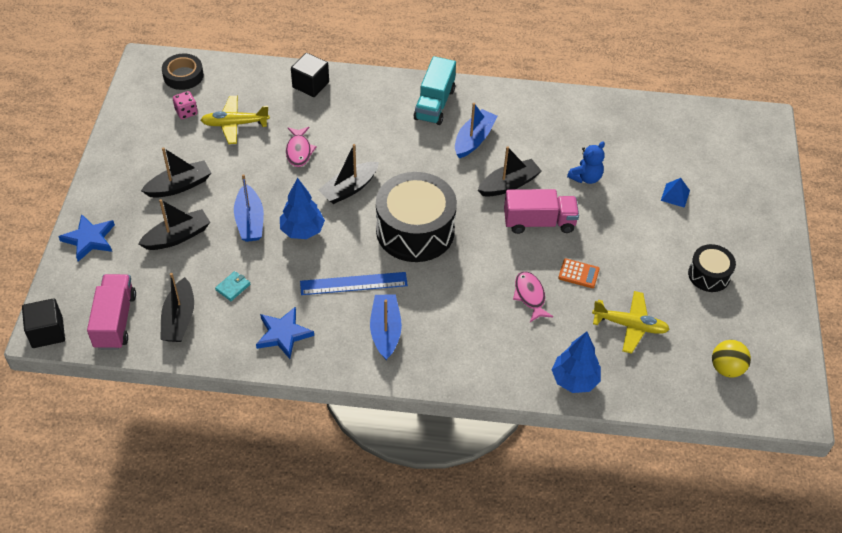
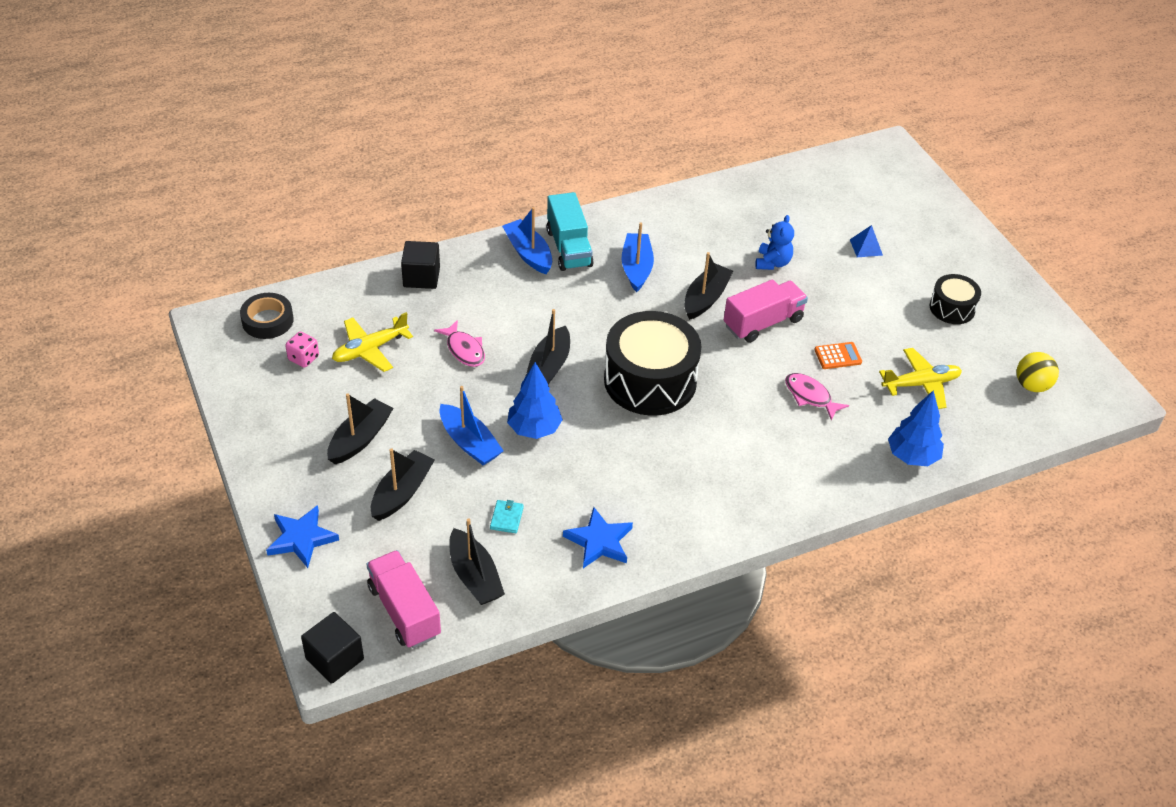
camera: 30 degrees left, 5 degrees down
blue ruler [300,272,408,295] -> none
blue boat [370,294,402,360] -> blue boat moved to [502,207,552,274]

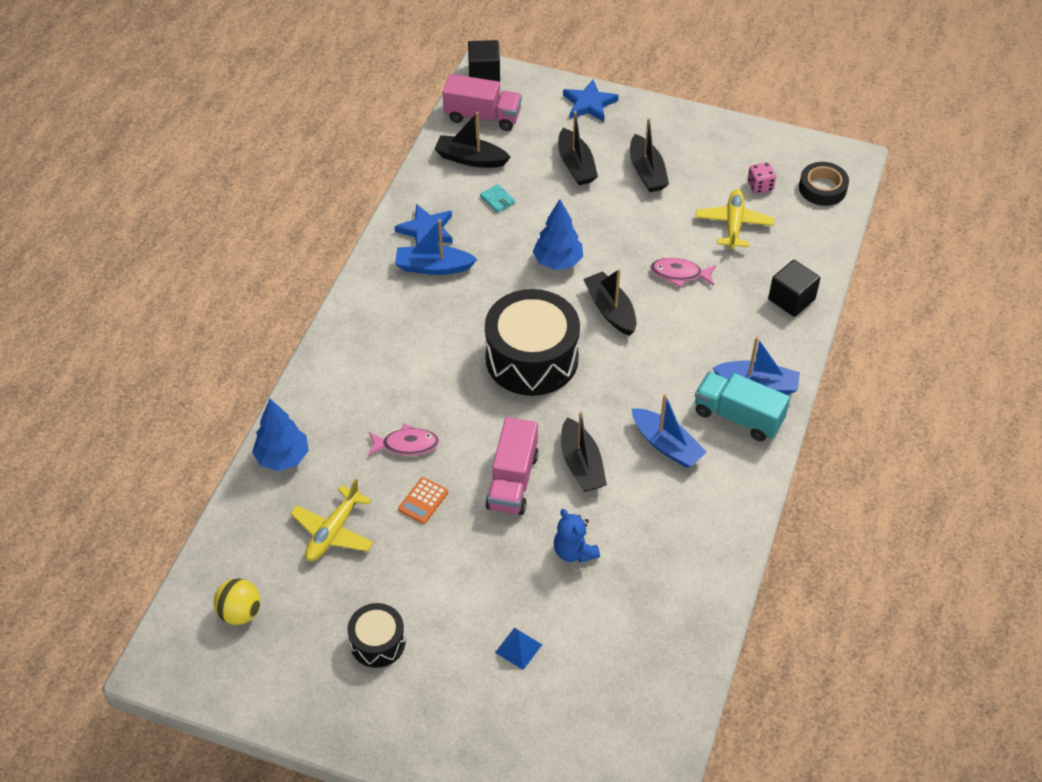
camera: 135 degrees right, 5 degrees up
blue boat [440,386,504,465] -> blue boat moved to [395,220,477,275]

